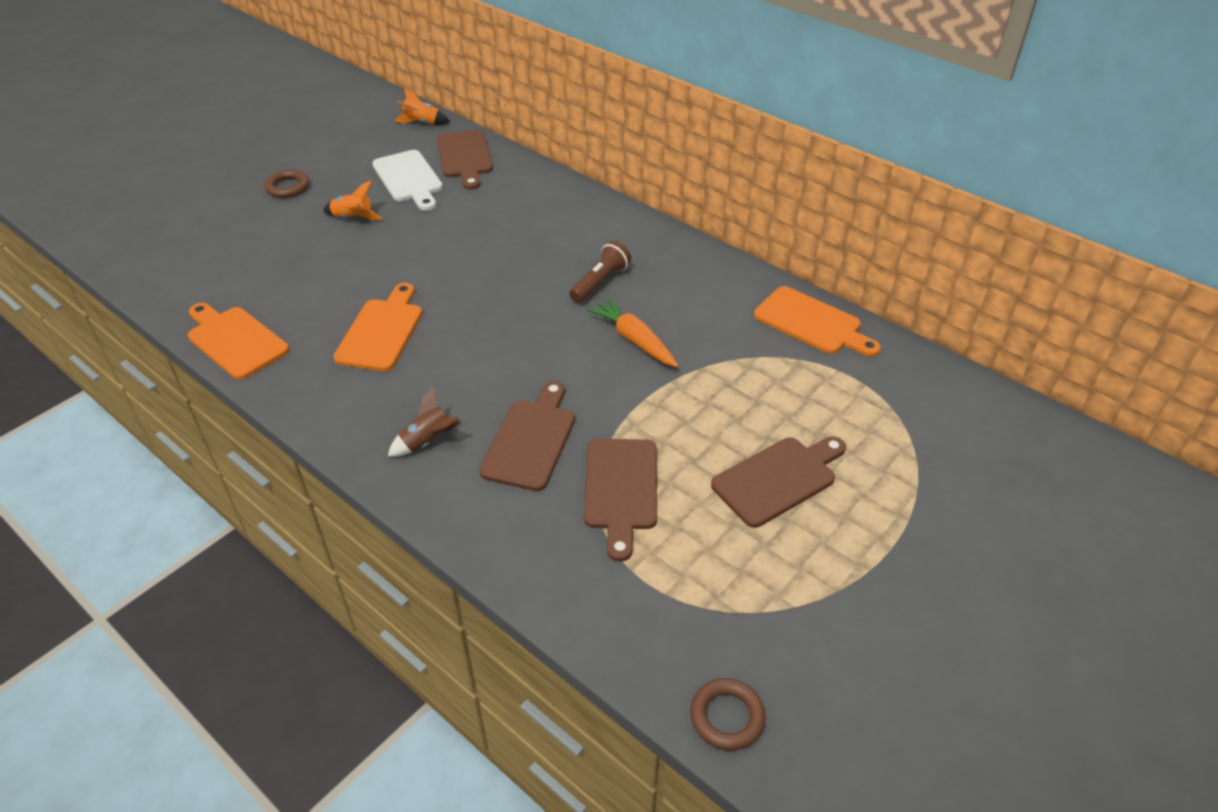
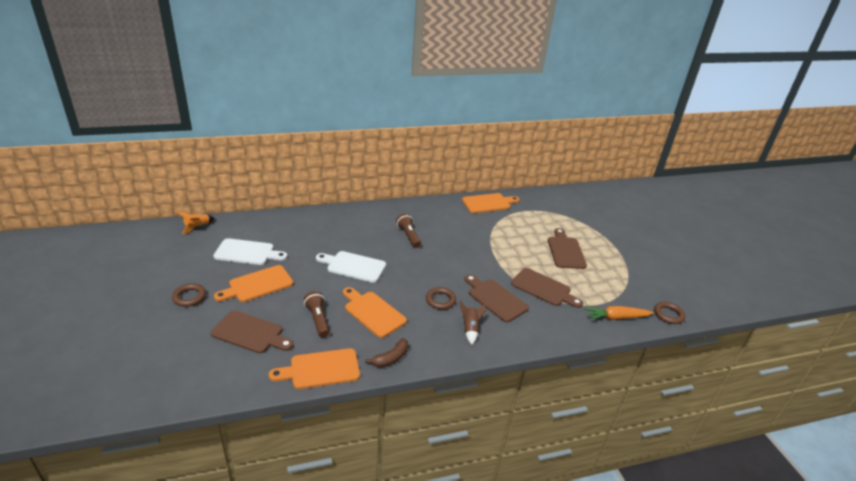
camera: 60 degrees left, 10 degrees down
orange rocket [323,180,382,220] -> orange cutting board [214,265,293,302]
brown cutting board [437,130,493,190] -> brown cutting board moved to [211,310,294,353]
orange carrot [587,297,679,367] -> orange carrot moved to [584,306,654,320]
none -> brown flashlight [304,291,329,337]
none -> white cutting board [316,251,386,283]
none -> brown banana [365,338,408,367]
none -> brown ring [426,287,456,310]

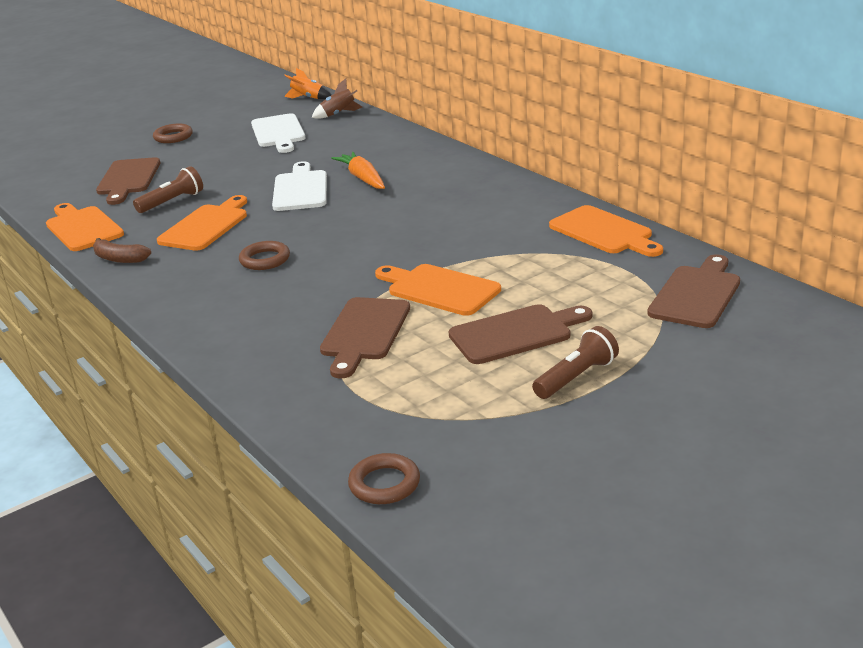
camera: 75 degrees right, 5 degrees down
orange cutting board [214,265,293,302] -> orange cutting board moved to [375,264,501,316]
brown flashlight [396,213,421,248] -> brown flashlight moved to [532,326,619,399]
brown rocket [460,301,486,344] -> brown rocket moved to [312,79,362,119]
brown cutting board [465,274,529,322] -> brown cutting board moved to [647,254,740,328]
orange carrot [584,306,654,320] -> orange carrot moved to [331,152,385,189]

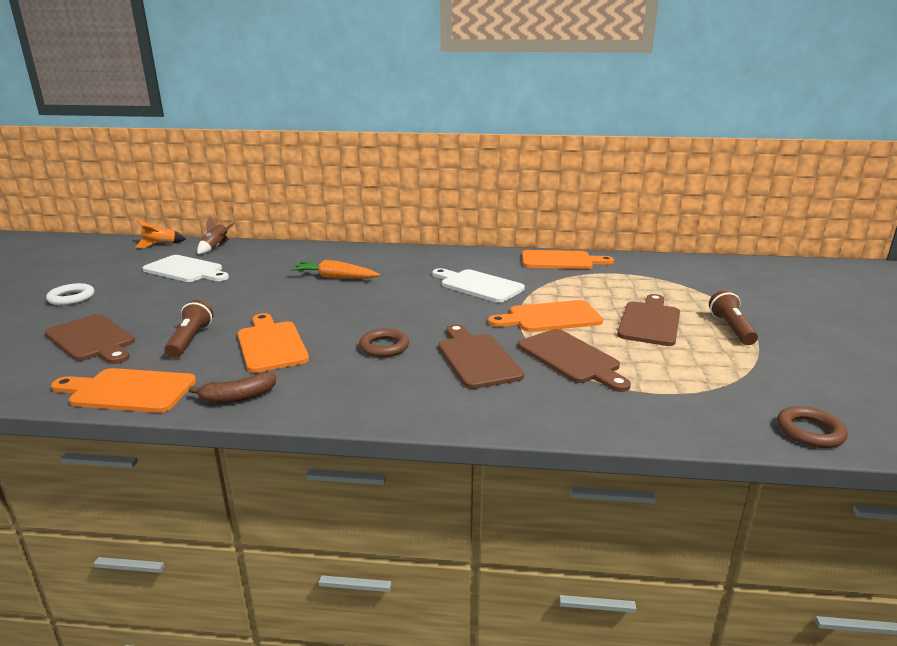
camera: 50 degrees left, 5 degrees down
brown ring [153,124,193,143] -> white ring [46,283,95,305]
white cutting board [272,161,327,211] -> white cutting board moved to [432,268,525,303]
brown cutting board [647,254,740,328] -> brown cutting board moved to [438,324,524,389]

